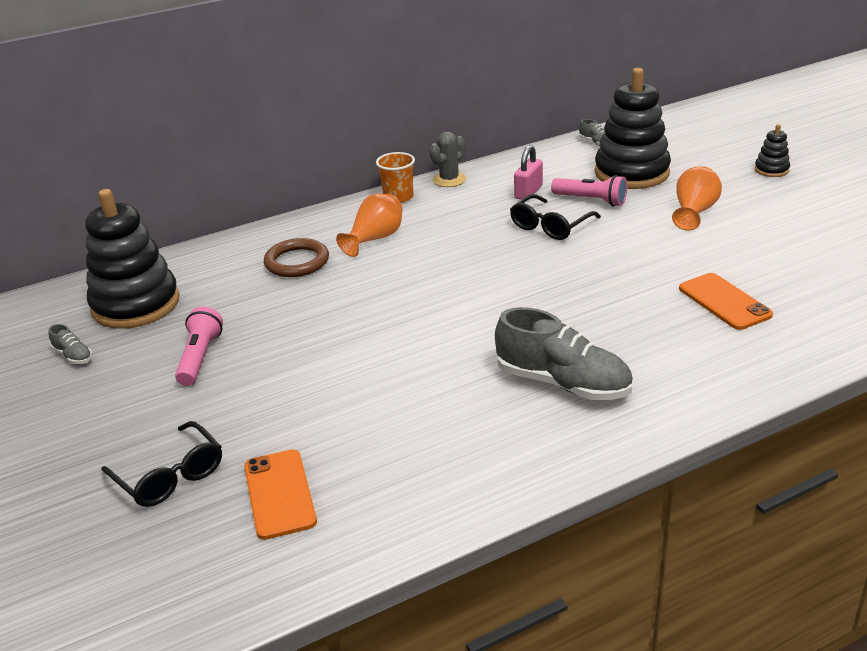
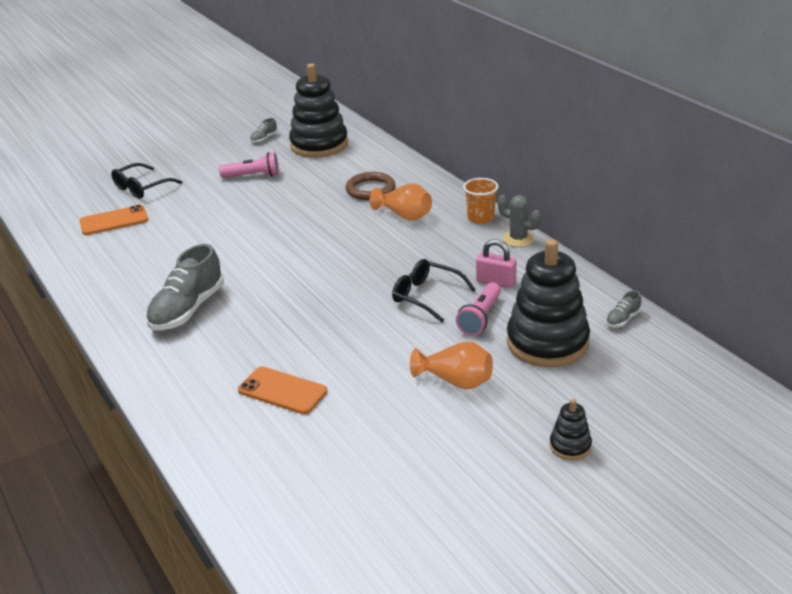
camera: 85 degrees right, 0 degrees up
orange phone [679,273,773,330] -> orange phone turned 60 degrees clockwise [238,366,327,414]

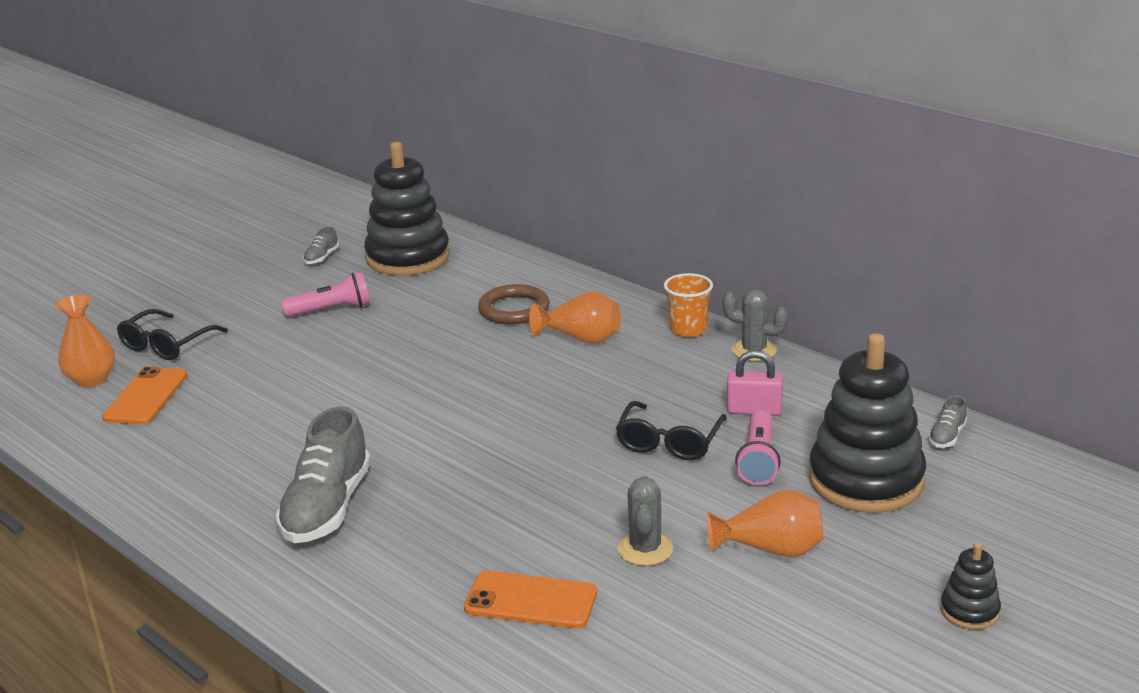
camera: 15 degrees left, 5 degrees down
orange phone [80,205,148,235] -> orange phone turned 45 degrees counterclockwise [102,367,187,424]
black glasses [392,259,476,322] -> black glasses turned 90 degrees counterclockwise [616,401,727,460]
none -> orange vase [55,295,115,388]
none -> grey cactus [617,476,673,566]

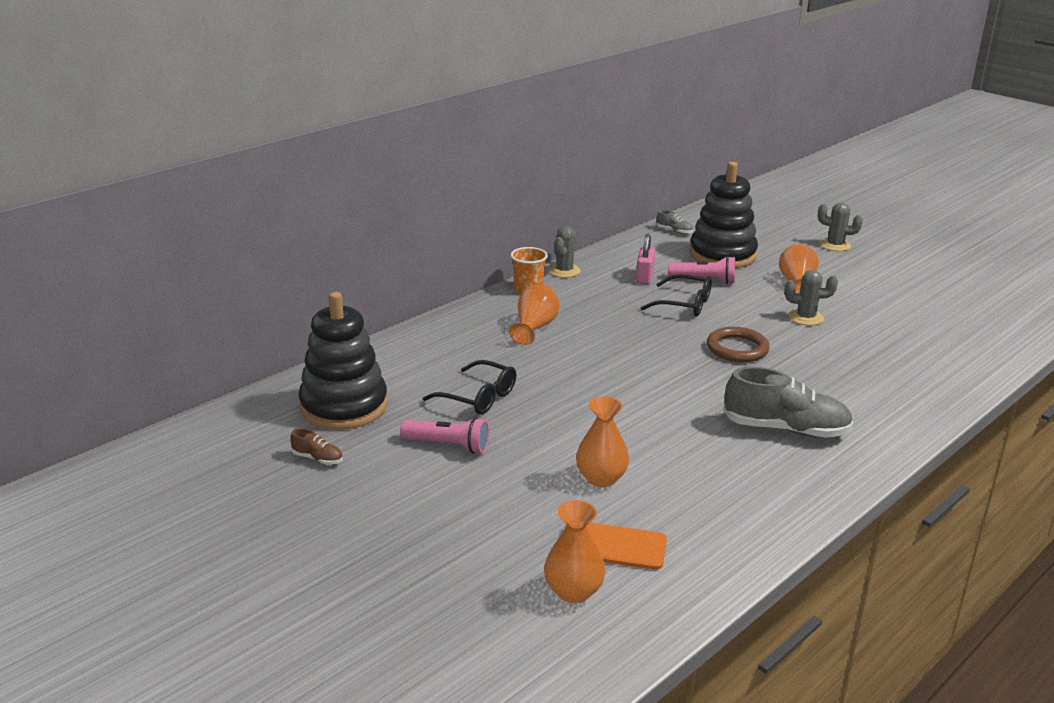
camera: 90 degrees left, 0 degrees up
black glasses [117,309,228,360] -> black glasses moved to [423,360,517,415]
pink flashlight [281,272,370,317] -> pink flashlight turned 120 degrees clockwise [400,417,489,454]
grey shoe [303,227,339,264] -> brown shoe [290,428,343,465]
orange phone [464,571,597,629] -> none
brown ring [478,284,550,324] -> brown ring moved to [707,327,770,362]
black stacking toy [940,542,1001,630] -> grey cactus [818,202,863,251]
none -> orange vase [576,396,629,487]

